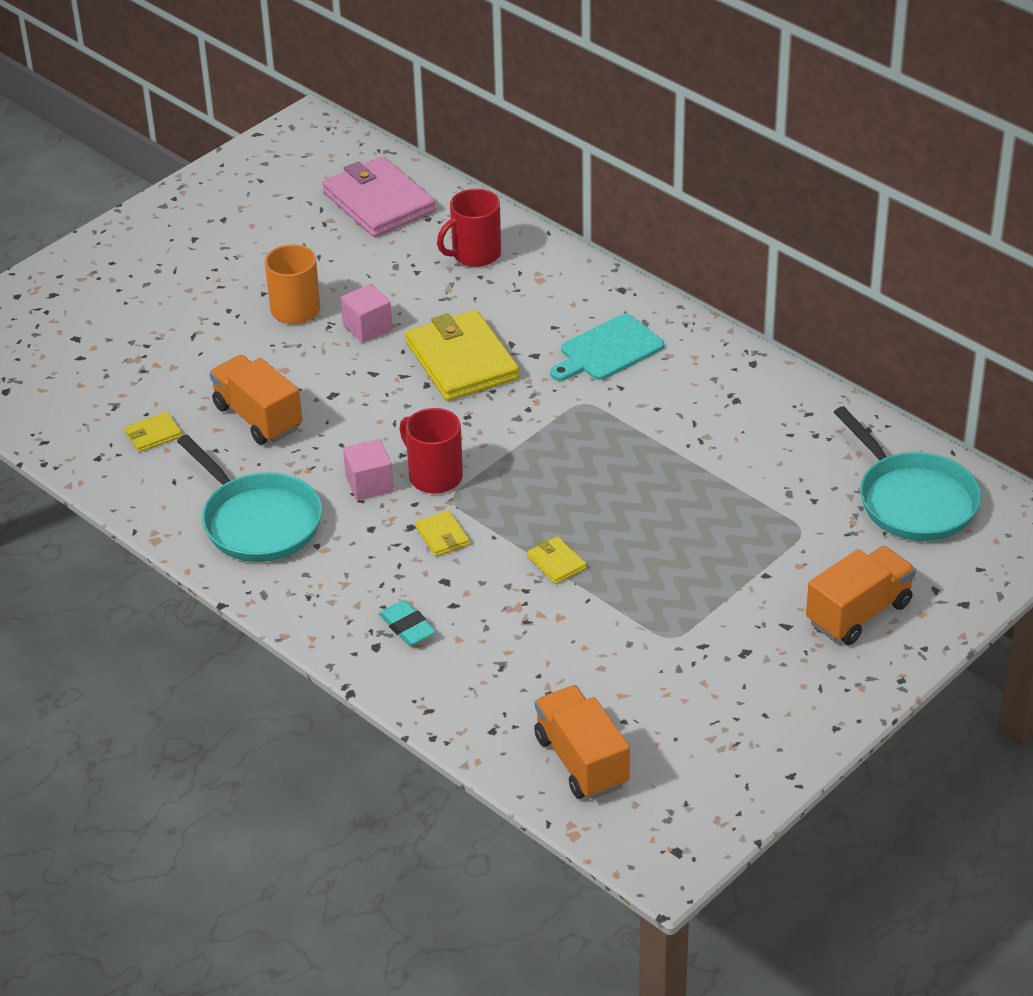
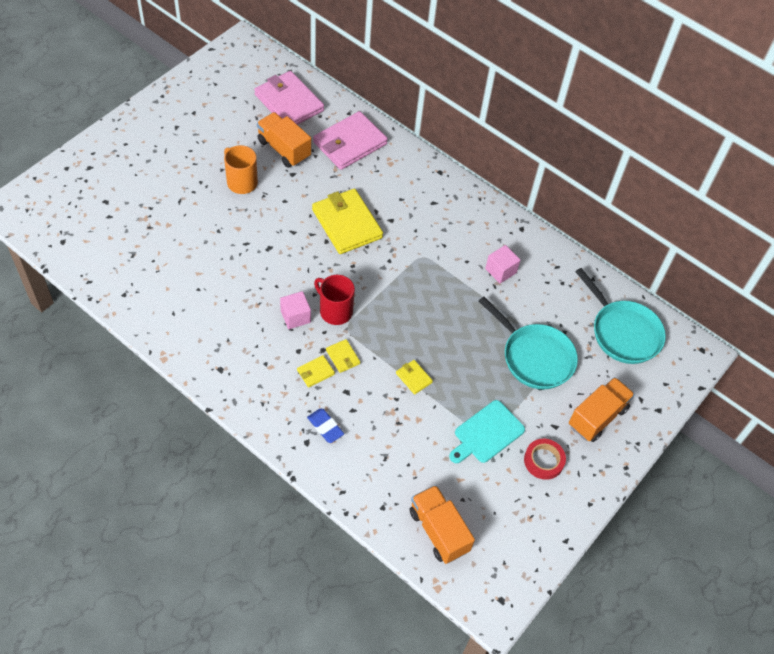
camera: 10 degrees left, 15 degrees up
yellow wallet [125,412,182,452] -> yellow wallet moved to [297,355,335,388]
turquoise pan [177,435,322,562] -> turquoise pan moved to [479,297,578,389]
orange truck [210,355,302,445] -> orange truck moved to [257,112,311,168]
pink cube [341,284,392,343] -> pink cube moved to [485,245,521,283]
turquoise eraser [379,600,436,646] -> blue eraser [307,408,344,443]
red mug [437,189,501,267] -> pink wallet [313,111,388,170]
turquoise cutting board [550,314,664,381] -> turquoise cutting board moved to [449,400,525,463]
none -> red tape [524,439,566,480]

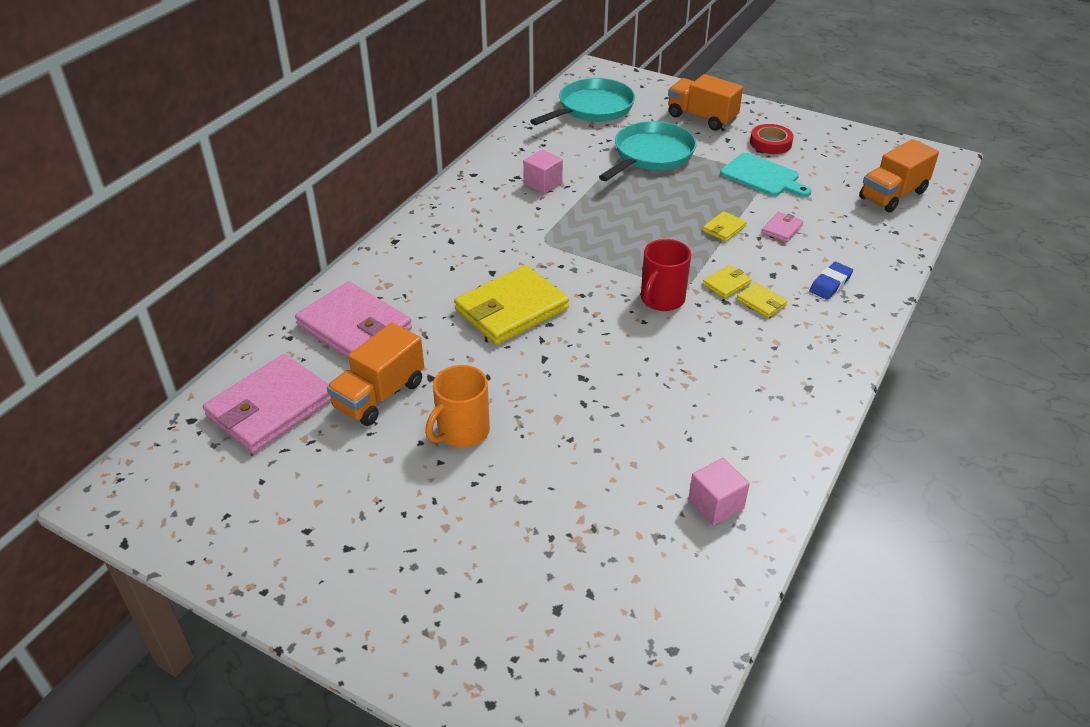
camera: 95 degrees left, 15 degrees down
pink cube [280,291,311,329] -> pink cube moved to [688,458,750,525]
none -> pink wallet [762,212,803,242]

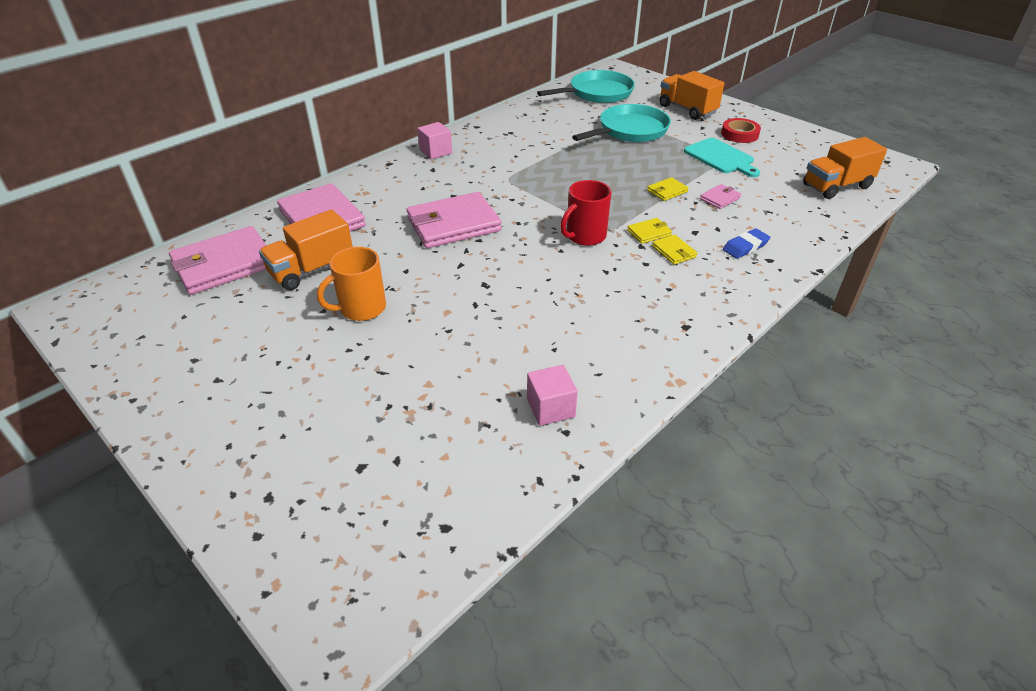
camera: 15 degrees right, 0 degrees up
yellow wallet [454,265,569,345] -> pink wallet [406,192,502,248]
pink cube [523,150,563,194] -> pink cube moved to [417,122,452,160]

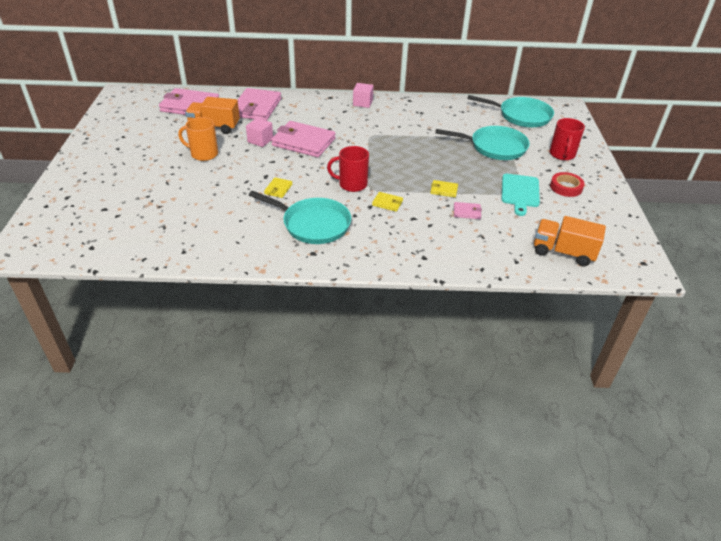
camera: 45 degrees right, 0 degrees up
pink cube [527,365,578,426] -> pink cube moved to [246,118,273,147]
yellow wallet [652,235,697,265] -> yellow wallet moved to [264,177,292,198]
orange truck [660,71,724,120] -> red mug [549,118,585,161]
blue eraser [723,228,770,259] -> none
none -> turquoise pan [249,191,351,244]

